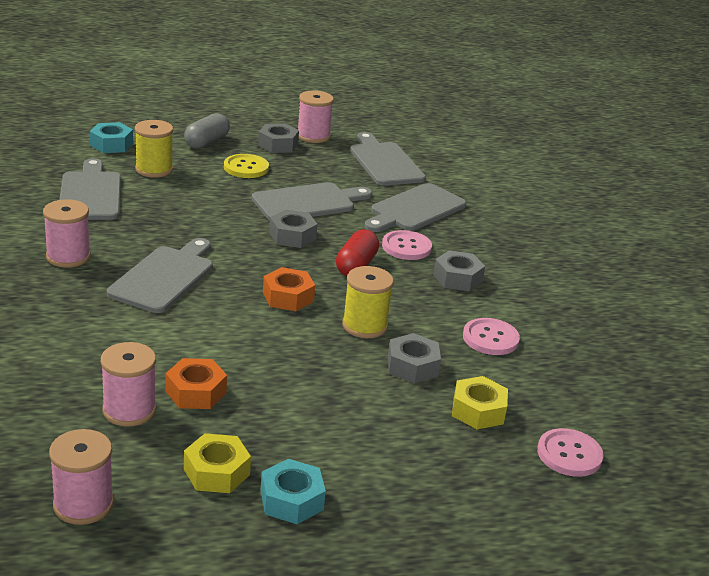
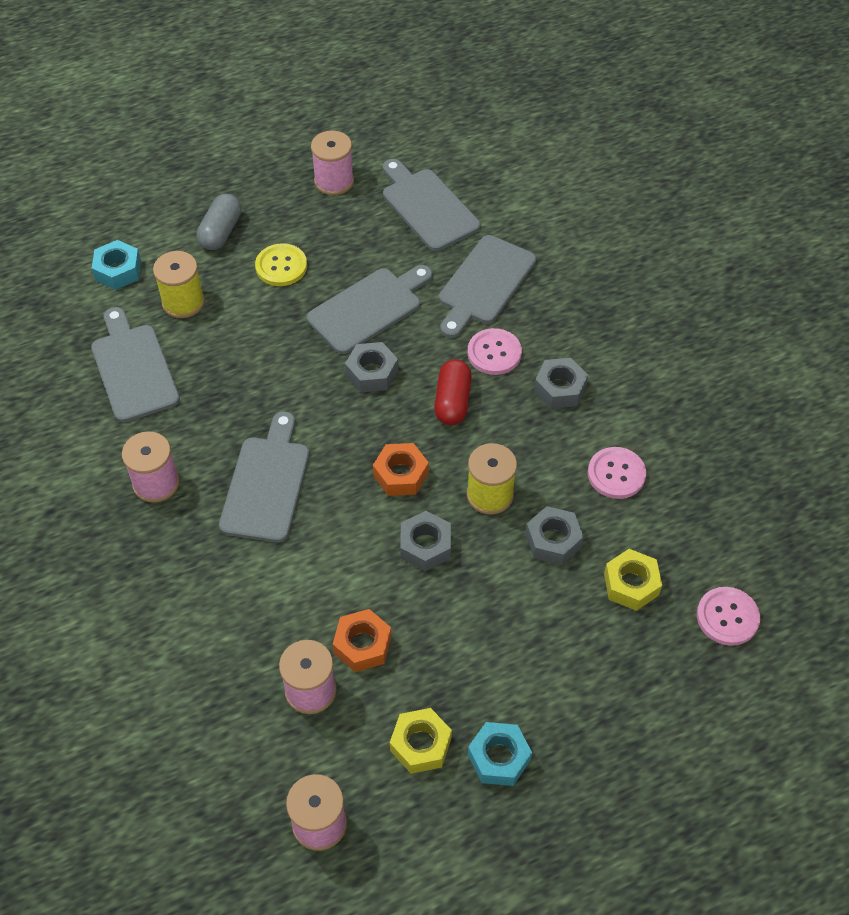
camera: 10 degrees left, 25 degrees up
grey nut [258,123,299,153] -> grey nut moved to [400,511,451,571]

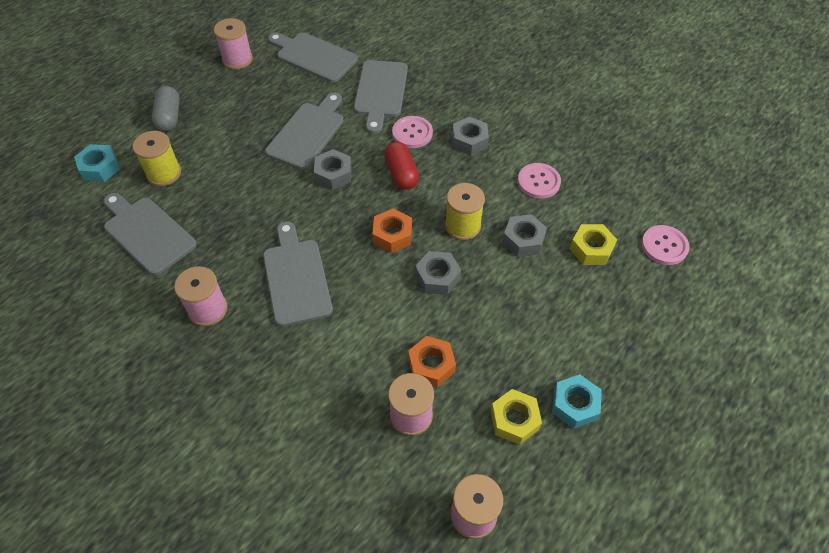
camera: 25 degrees left, 0 degrees up
yellow button [255,243,307,286] -> none

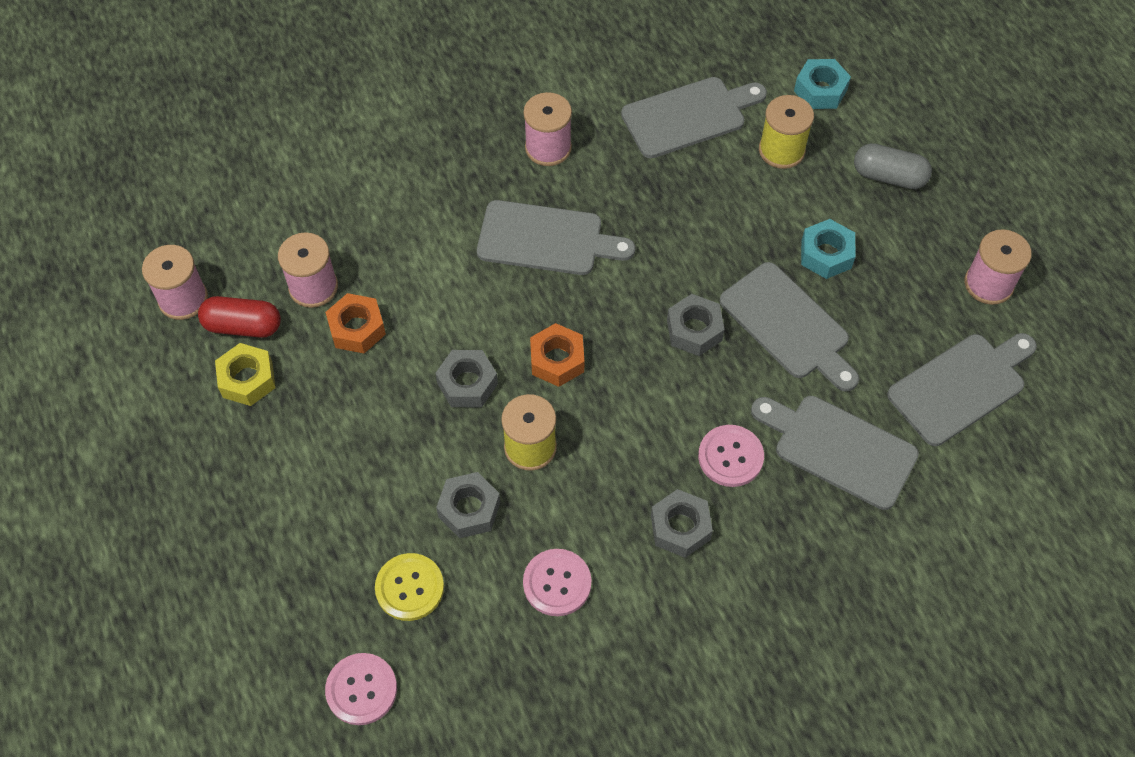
camera: 115 degrees right, 5 degrees up
red capsule [384,142,419,190] -> red capsule moved to [198,296,281,338]
turquoise nut [552,374,602,429] -> turquoise nut moved to [801,219,855,279]
yellow nut [570,224,617,265] -> yellow button [375,553,444,621]

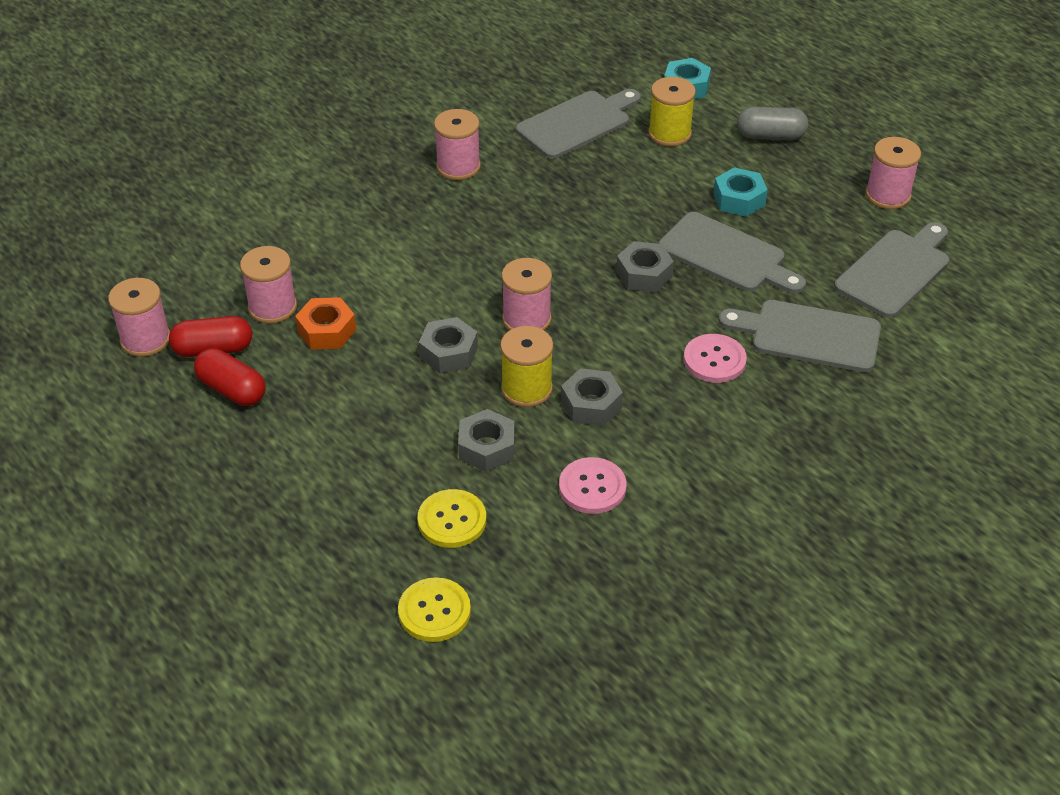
camera: 15 degrees left, 15 degrees down
yellow nut [215,343,276,406] -> red capsule [194,348,265,406]
pink button [325,653,397,725] -> yellow button [398,577,471,642]
grey cutting board [477,200,635,275] -> none
orange nut [530,323,585,387] -> pink spool [502,258,552,331]
grey nut [651,489,713,558] -> grey nut moved to [561,368,623,426]

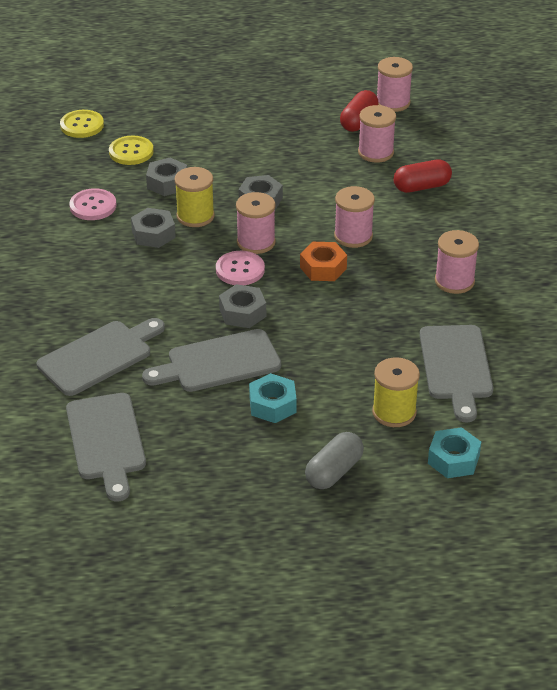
camera: 125 degrees right, 5 degrees down
red capsule [194,348,265,406] -> red capsule moved to [394,159,452,193]
orange nut [295,297,356,349] -> orange nut moved to [300,242,347,281]
pink button [684,334,747,383] -> pink button moved to [216,251,265,285]
pink spool [865,137,921,209] -> pink spool moved to [334,186,375,248]

